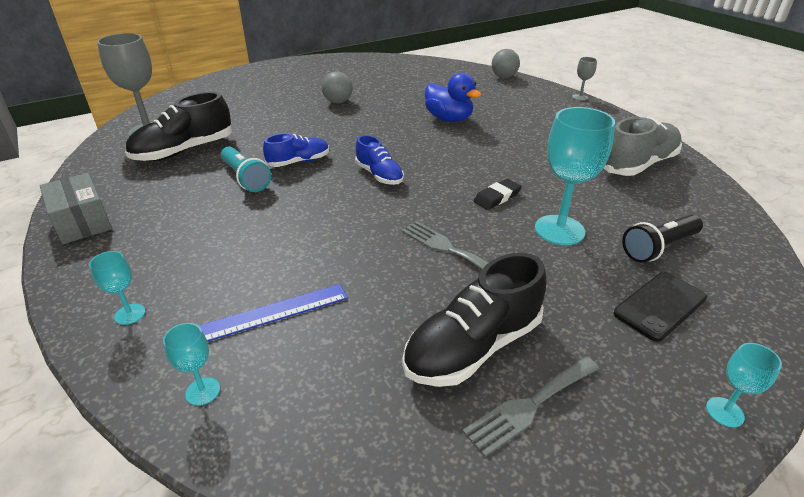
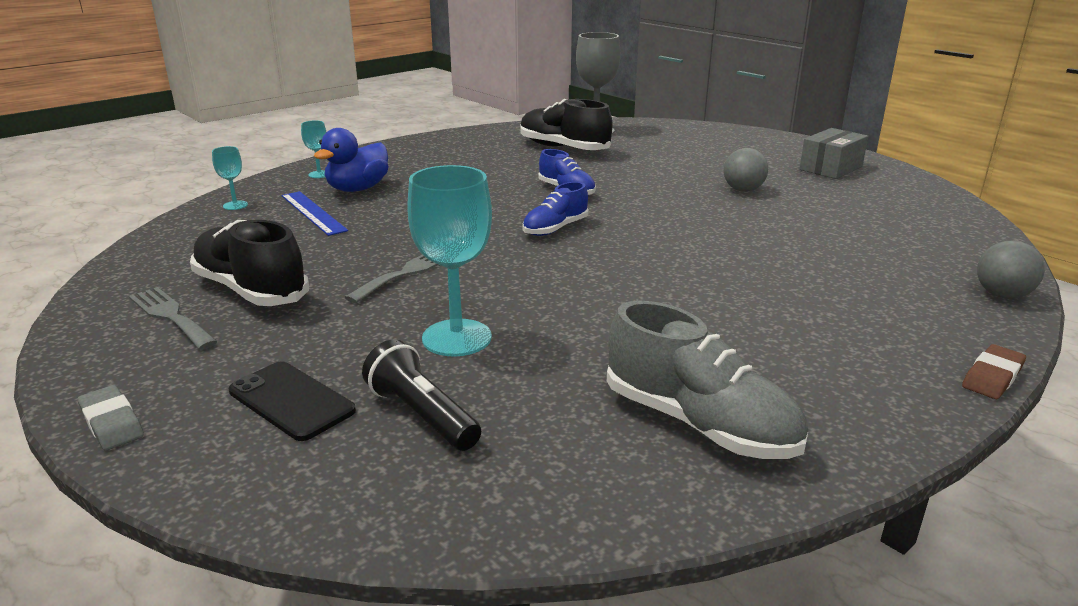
camera: 80 degrees right, 10 degrees down
grey box [40,173,112,244] -> grey box moved to [799,128,868,179]
turquoise flashlight [221,146,271,192] -> none
blue duck [425,73,481,122] -> blue duck moved to [314,128,389,192]
black eraser [474,179,522,210] -> none
grey goblet [572,57,597,101] -> brown eraser [962,344,1026,399]
turquoise goblet [706,343,782,427] -> grey eraser [77,385,144,451]

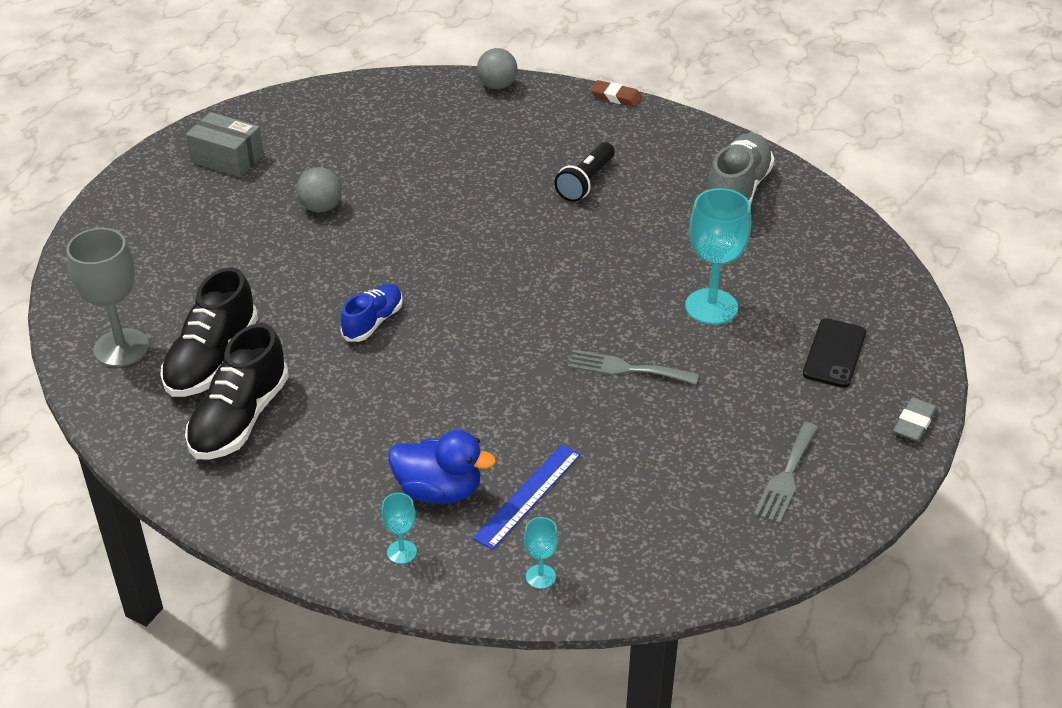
camera: 110 degrees left, 15 degrees up
black shoe [190,220,309,306] -> black shoe moved to [185,323,289,460]
black flashlight [362,339,481,451] -> black flashlight moved to [554,142,615,202]
blue shoe [523,182,589,236] -> none

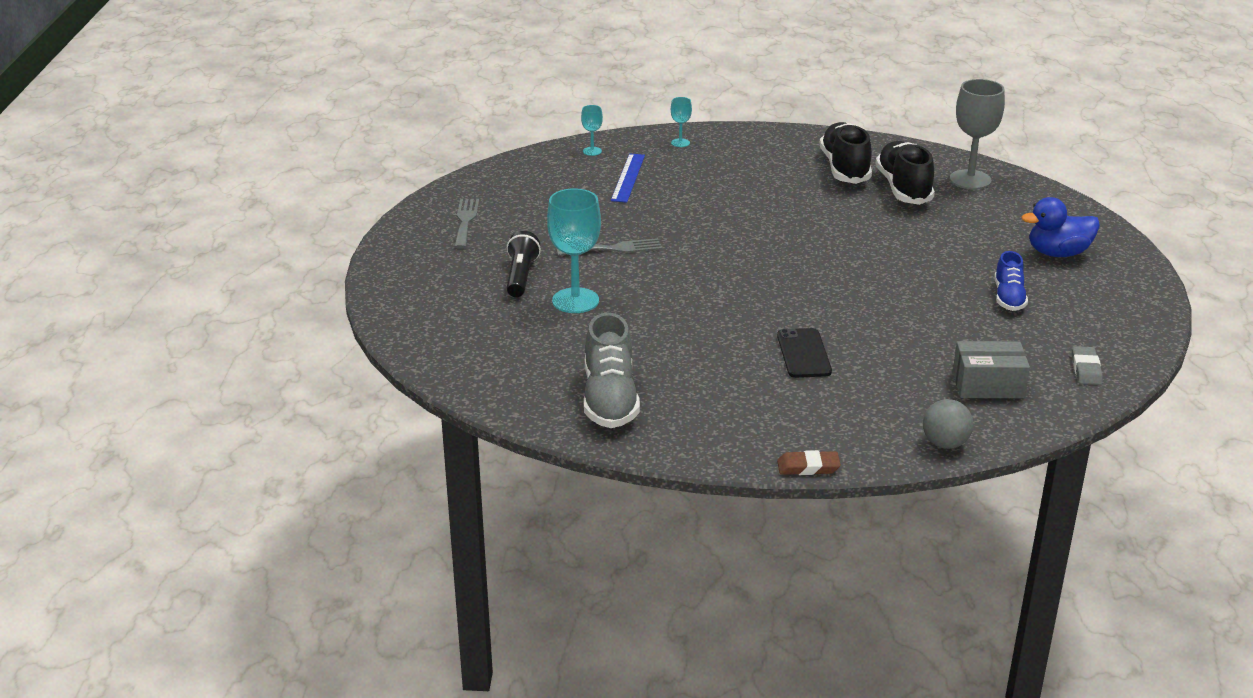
camera: 155 degrees right, 10 degrees down
grey box [186,112,264,177] -> grey box moved to [953,341,1030,398]
grey ball [296,167,342,212] -> none
blue shoe [341,284,403,342] -> blue shoe moved to [994,251,1028,311]
blue duck [388,430,496,504] -> blue duck moved to [1022,197,1100,257]
black flashlight [554,142,615,202] -> black flashlight moved to [507,231,541,297]
black phone [803,318,866,388] -> black phone moved to [777,328,832,378]
grey eraser [893,397,937,442] -> grey eraser moved to [1072,346,1103,385]

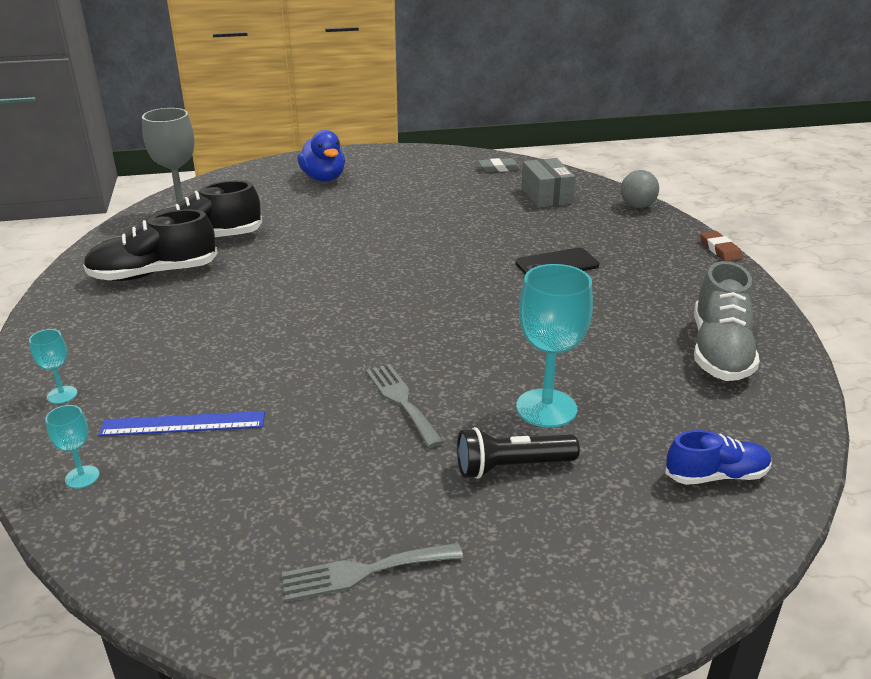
camera: 105 degrees left, 0 degrees up
grey shoe [584,313,640,428] -> grey shoe turned 120 degrees clockwise [694,261,760,381]
blue shoe [994,251,1028,311] -> blue shoe moved to [665,430,771,485]

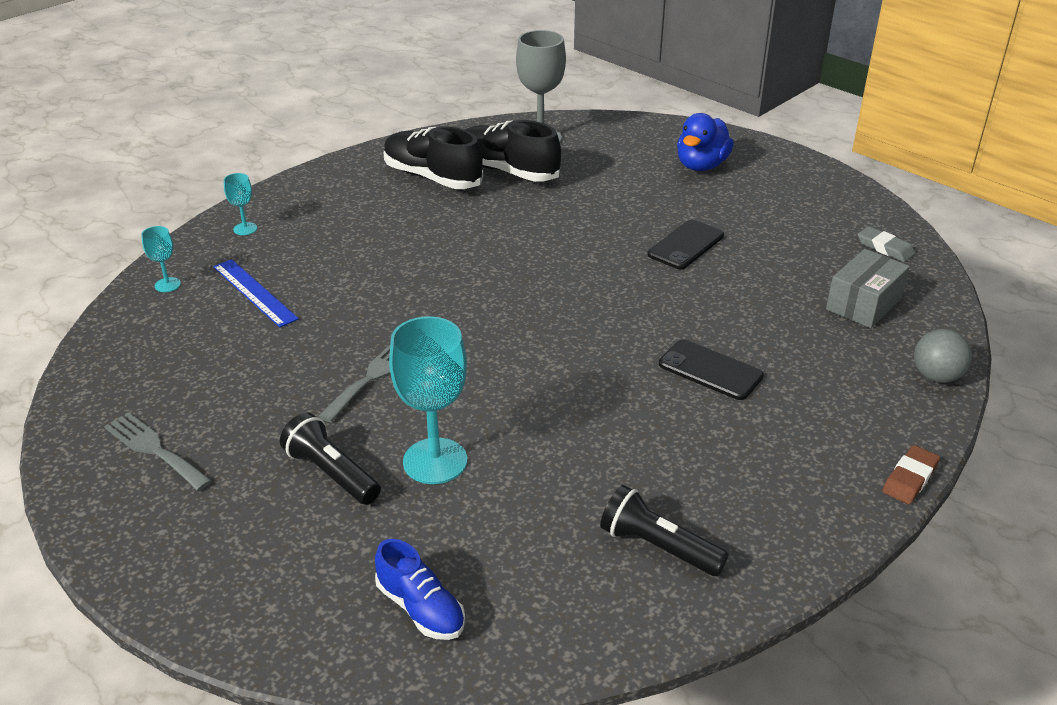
camera: 55 degrees right, 5 degrees up
grey shoe [694,261,760,381] -> black flashlight [600,485,729,576]
none -> black phone [648,220,724,269]

